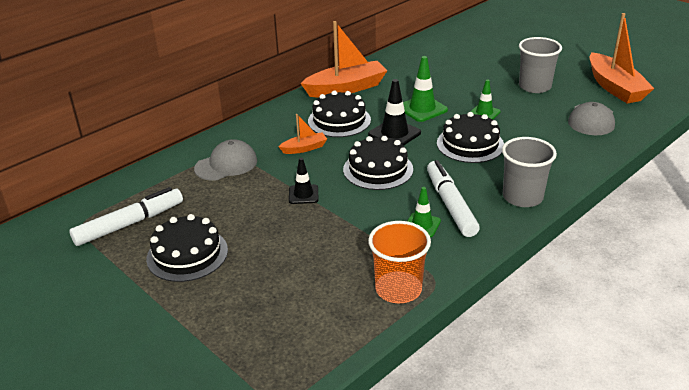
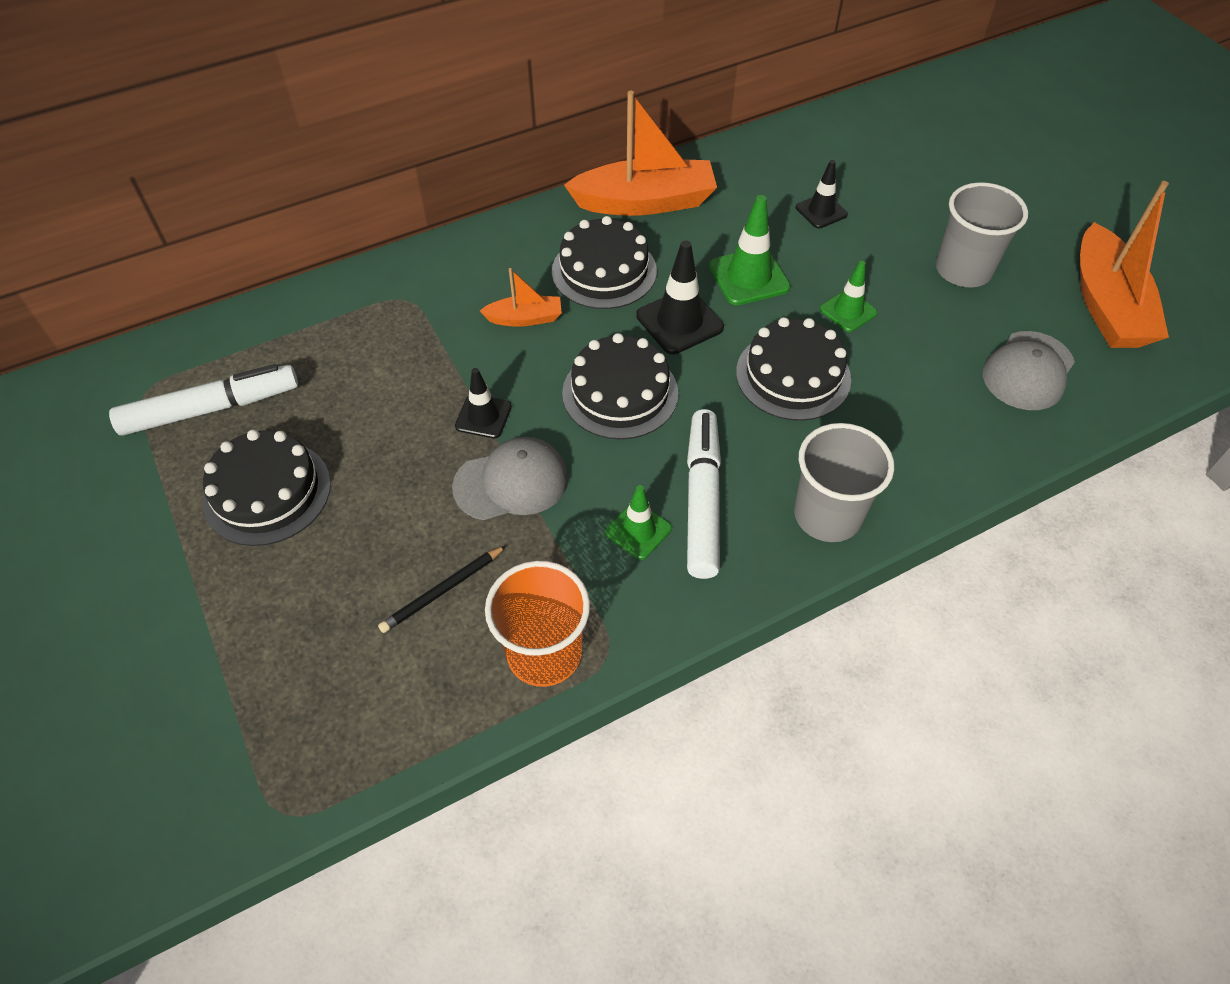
camera: 15 degrees right, 20 degrees up
grey cap [194,139,257,181] -> grey cap moved to [452,437,569,520]
none -> black pencil [378,546,506,633]
none -> black traffic cone [796,160,848,229]

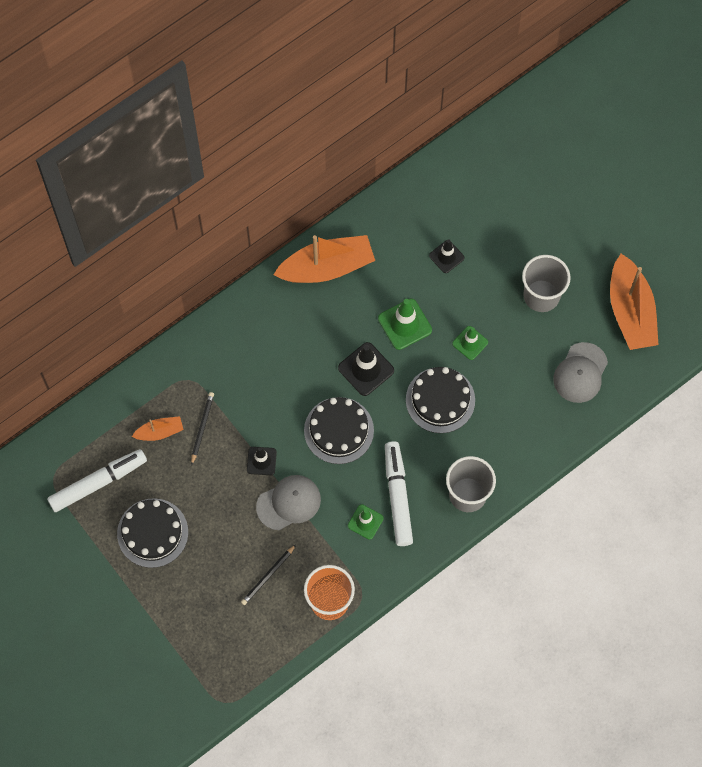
camera: 10 degrees left, 15 degrees up
orange boat [480,268,562,327] -> orange boat moved to [132,416,184,441]
black cake [552,216,657,309] -> none
none -> black pencil [191,392,214,466]

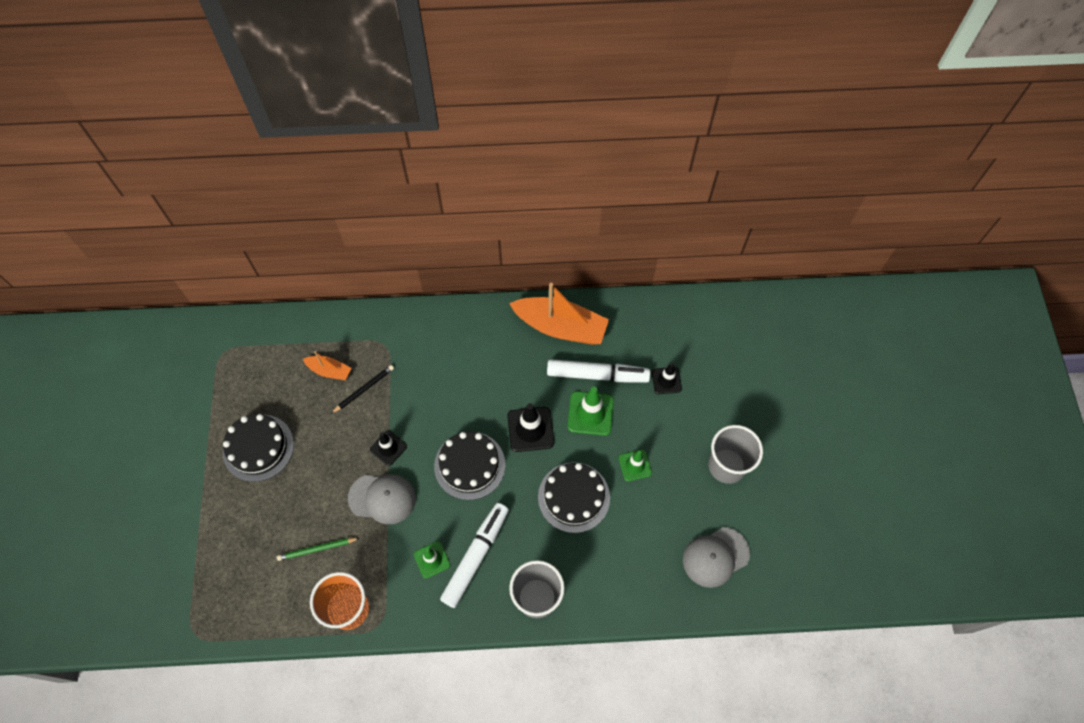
camera: 35 degrees right, 5 degrees down
white marker [47,449,147,512] -> white marker moved to [547,359,650,382]
black pencil [241,545,296,605] -> green pencil [277,538,359,561]
orange boat [610,254,659,350] -> none

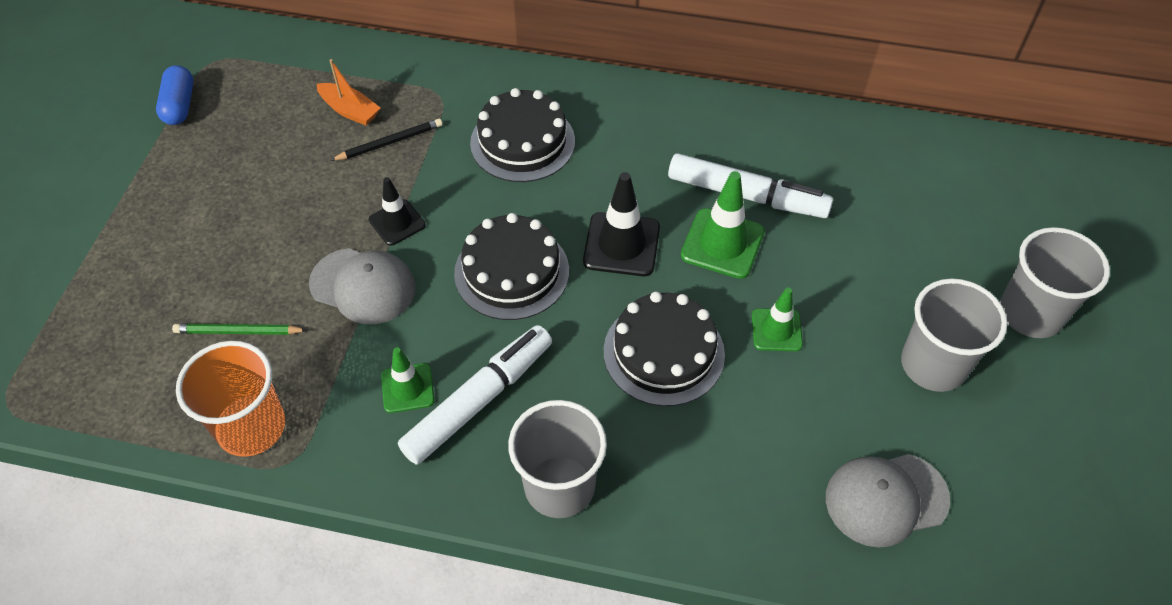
camera: 15 degrees right, 10 degrees down
black cake [223,414,294,482] -> black cake moved to [470,88,575,182]
orange boat [509,283,609,345] -> none
black traffic cone [652,363,682,394] -> none
none -> blue capsule [156,65,194,125]
none -> grey cup [1000,227,1110,338]

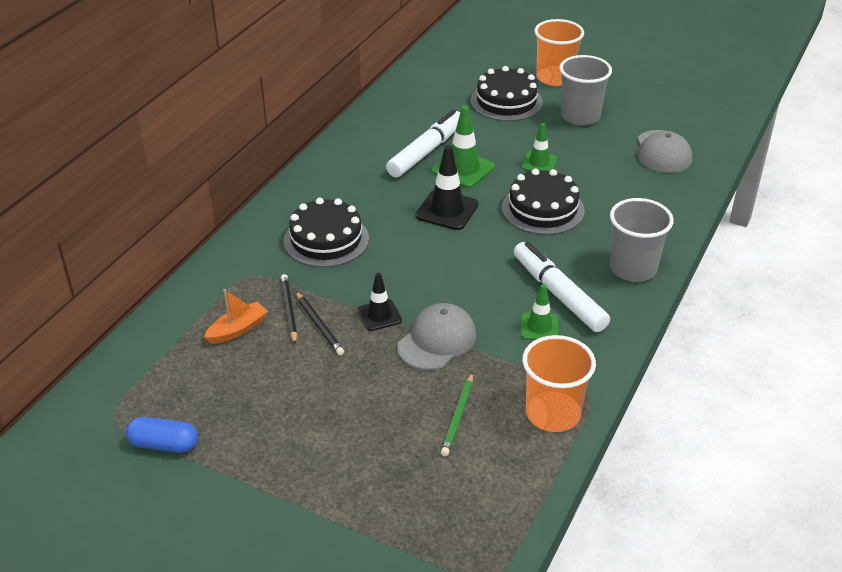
camera: 75 degrees left, 15 degrees down
black cake [454,213,569,320] -> black cake moved to [471,66,543,121]
grey cup [1000,227,1110,338] -> orange cup [534,19,584,86]
none -> black pencil [296,292,344,355]

